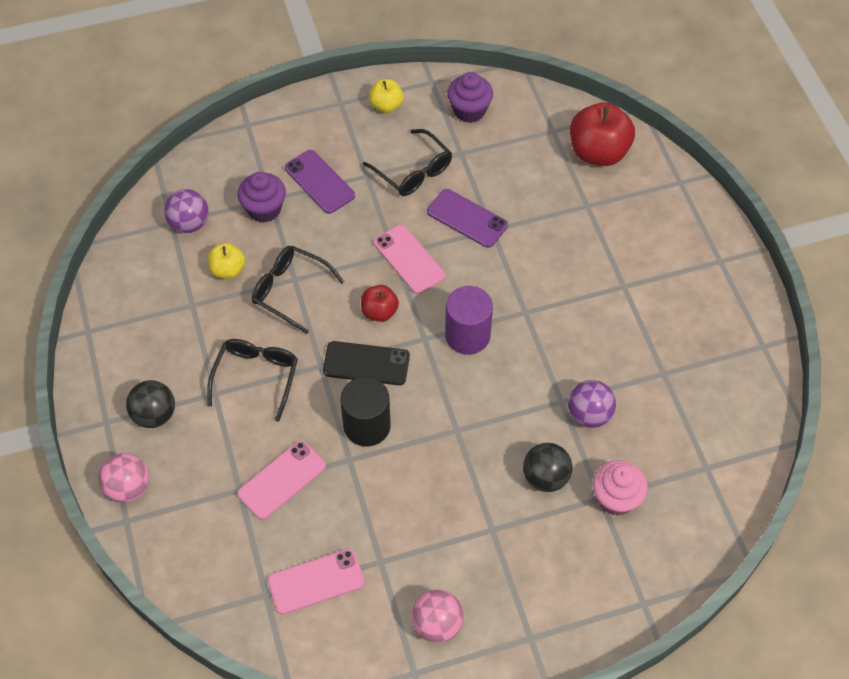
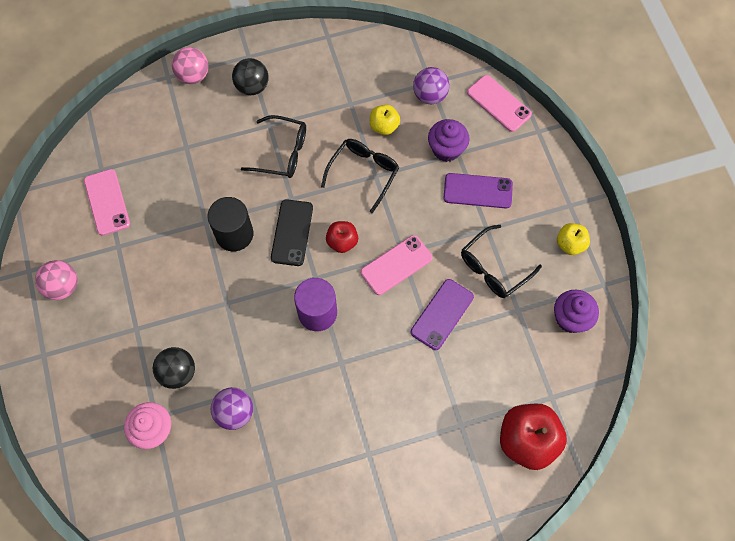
camera: 90 degrees right, 10 degrees up
pink phone [237,440,326,520] -> pink phone moved to [467,75,532,132]
purple phone [285,150,355,214] -> purple phone turned 45 degrees clockwise [444,173,513,208]

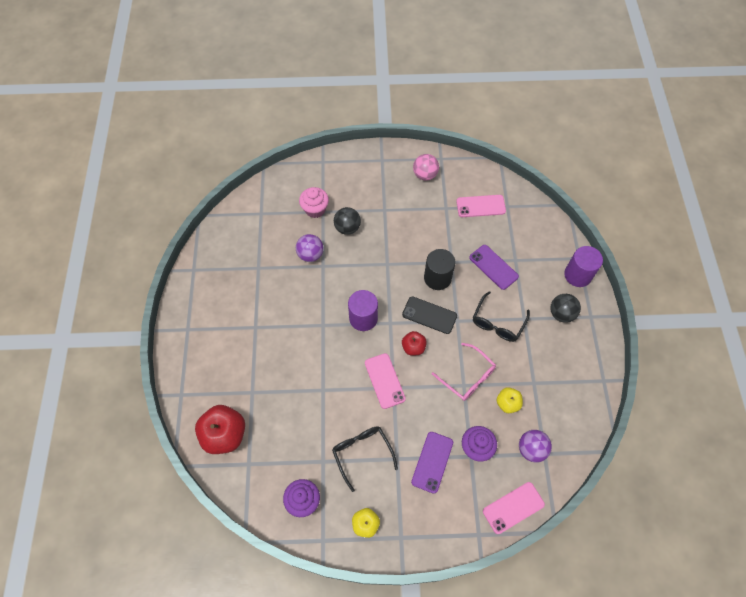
camera: 105 degrees right, 5 degrees down
pink ball [172,47,208,84] -> purple cylinder [564,246,603,287]
black glasses [321,139,399,213] -> pink glasses [432,343,496,401]
purple phone [411,279,474,350] -> purple phone moved to [469,245,519,290]

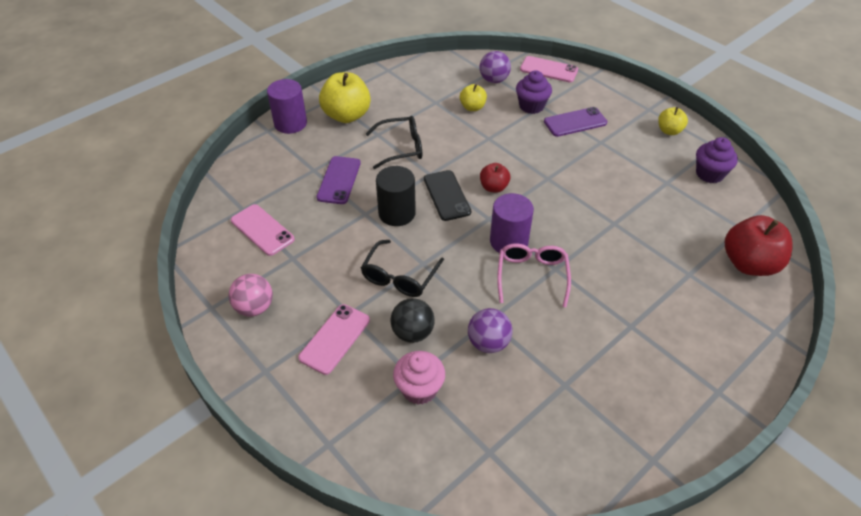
camera: 130 degrees left, 15 degrees down
black glasses [332,426,398,492] -> black glasses moved to [361,240,444,297]
pink phone [365,353,406,409] -> pink phone moved to [298,304,370,375]
pink glasses [432,343,496,401] -> pink glasses moved to [497,243,571,307]
black ball [550,294,581,323] -> yellow apple [319,72,371,123]

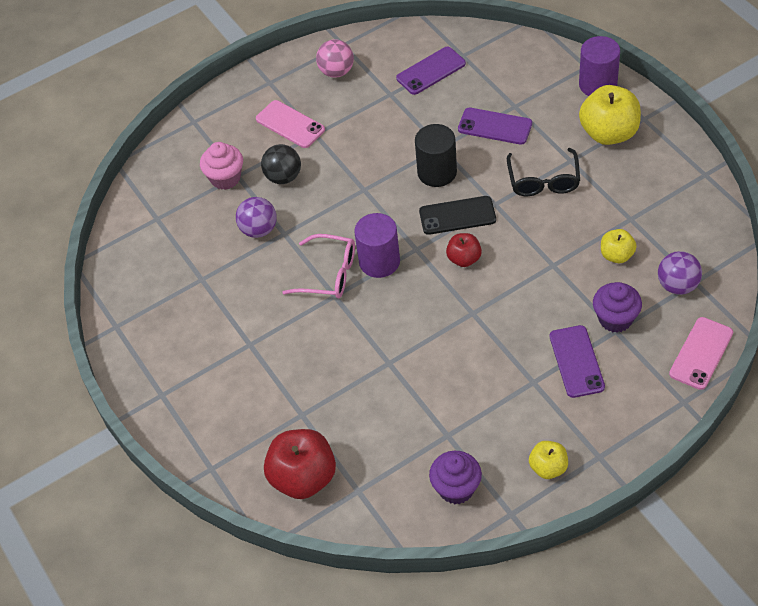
camera: 105 degrees right, 5 degrees up
pink phone [231,204,295,256] -> purple phone [396,47,466,95]
black glasses [361,240,444,297] -> none

